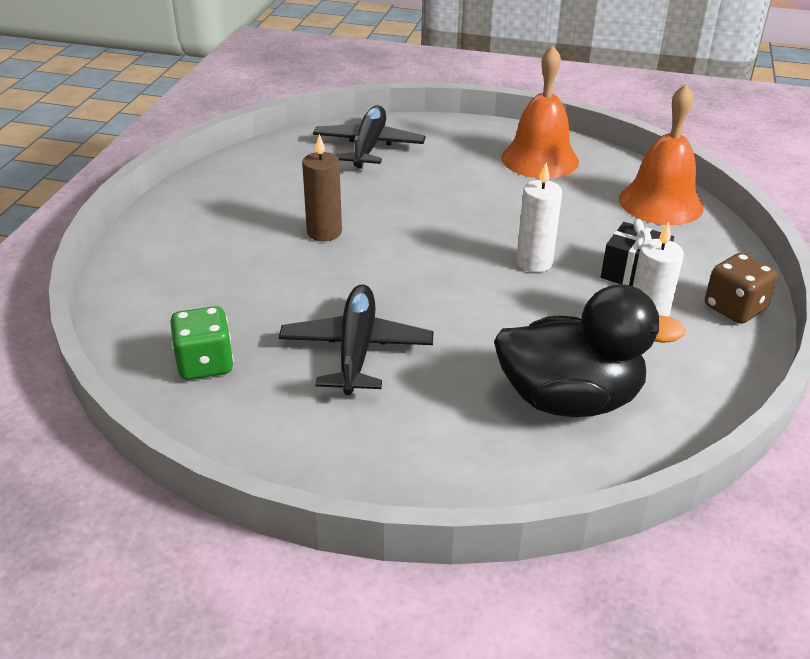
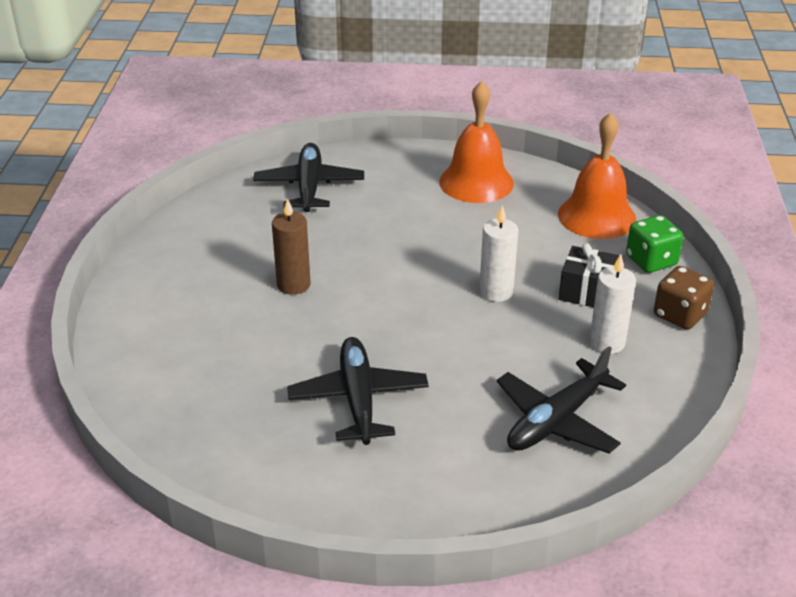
camera: 10 degrees left, 0 degrees up
green dice [170,306,234,380] -> green dice moved to [626,215,683,273]
black duck [494,284,686,417] -> black plane [496,346,626,454]

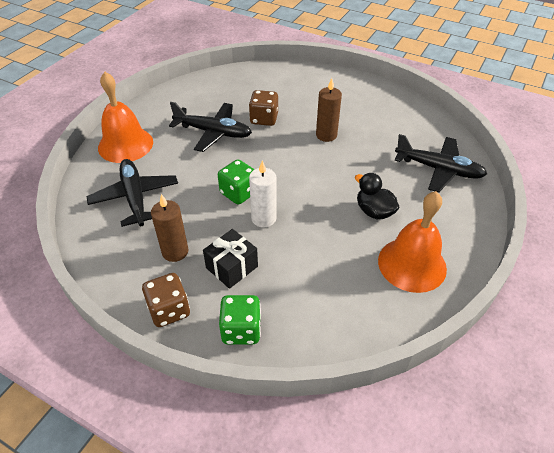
camera: 115 degrees right, 10 degrees up
orange bell [558,112,636,239] -> orange bell moved to [98,72,153,163]
white candle [589,254,636,354] -> brown candle [151,194,188,262]
none -> green dice [218,159,255,205]
none -> brown dice [249,90,278,126]
none -> black duck [355,173,400,219]

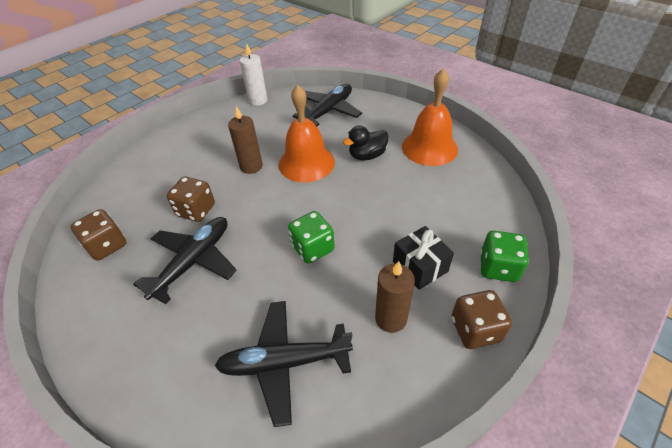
camera: 75 degrees left, 0 degrees up
orange bell [98,72,153,163] -> orange bell moved to [279,84,335,182]
white candle [249,160,277,228] -> white candle moved to [240,43,267,106]
none -> brown dice [71,209,127,261]

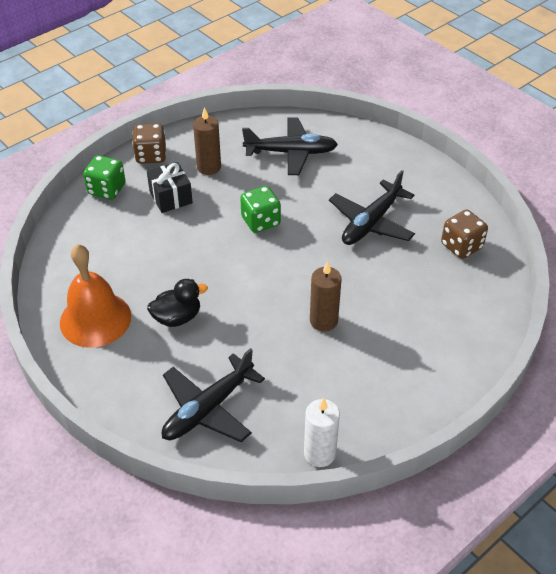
camera: 175 degrees left, 0 degrees up
brown dice [167,177,215,222] -> none
orange bell [279,84,335,182] -> none

